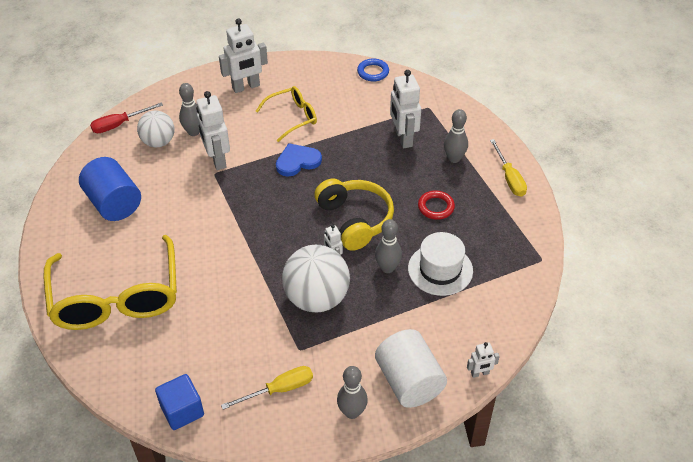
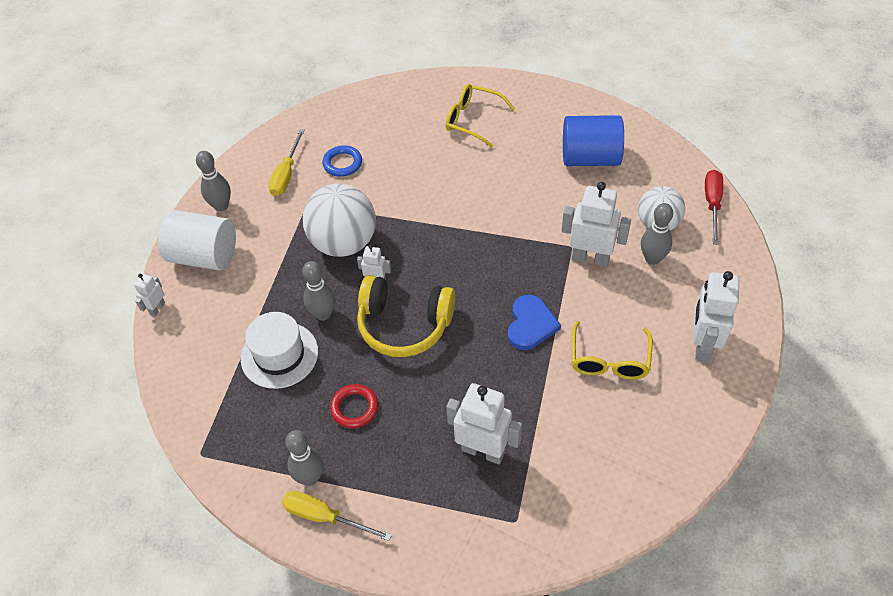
camera: 130 degrees right, 5 degrees up
yellow glasses [43,235,177,330] -> yellow glasses [446,84,515,148], size x0.52
blue cube [155,374,204,430] -> none
blue ring [357,58,389,82] -> blue ring moved to [322,145,362,177]
grey bowling pin [444,109,468,163] -> grey bowling pin moved to [285,430,324,486]

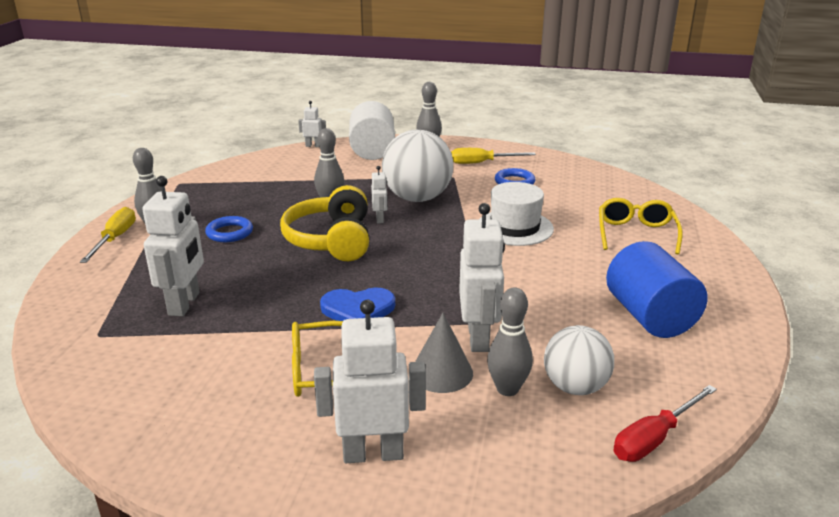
camera: 70 degrees right, 25 degrees down
white hat [241,312,318,389] -> white hat moved to [479,182,554,246]
red ring [330,384,379,428] -> blue ring [205,216,253,242]
red screwdriver [705,170,723,245] -> red screwdriver turned 150 degrees clockwise [613,385,717,462]
none -> grey cone [415,313,473,393]

